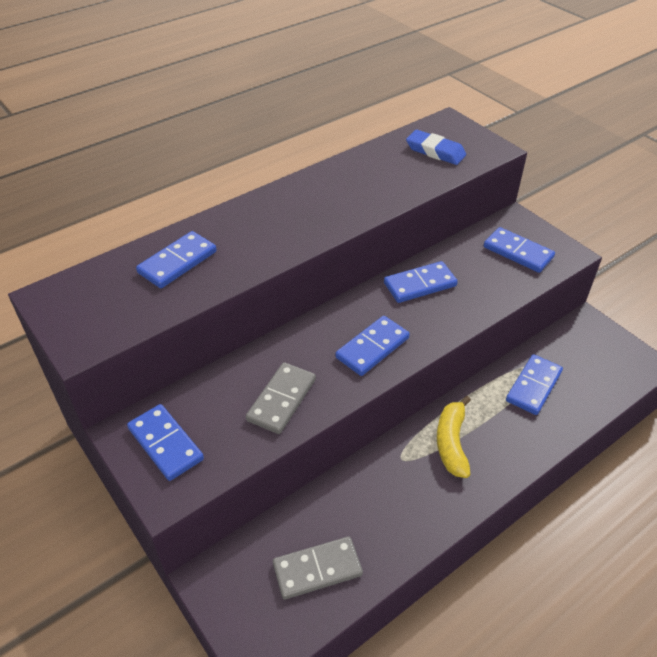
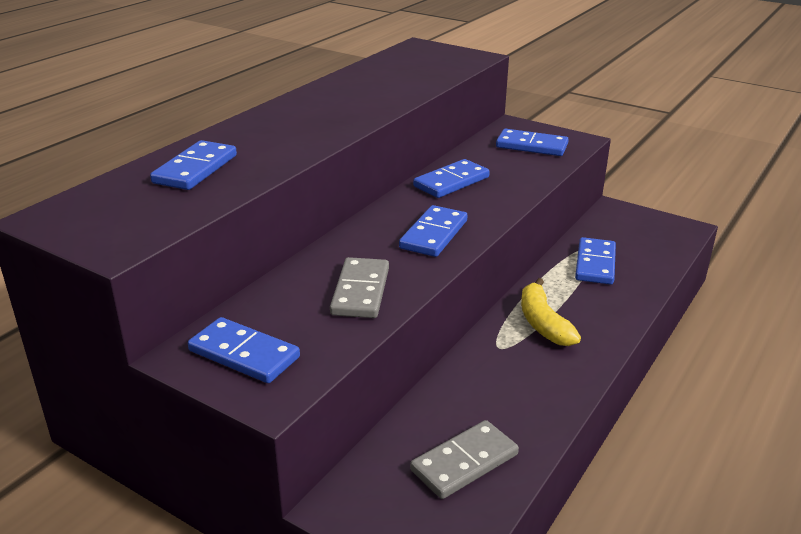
camera: 20 degrees left, 15 degrees down
blue eraser [406,130,466,165] -> none

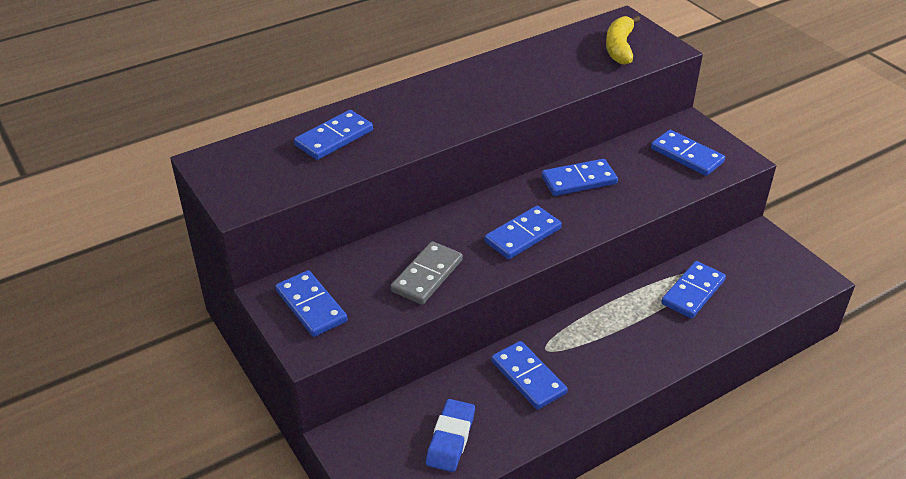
camera: 25 degrees right, 10 degrees up
grey domino [410,420,519,499] -> blue eraser [426,399,475,472]
yellow banana [521,278,581,346] -> yellow banana moved to [606,16,640,65]
none -> blue domino [491,341,568,410]

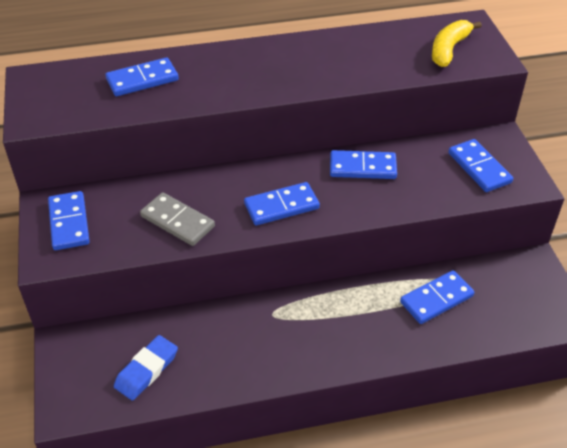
camera: 20 degrees right, 5 degrees up
grey domino [391,241,463,305] -> grey domino turned 75 degrees clockwise [140,192,215,246]
blue domino [491,341,568,410] -> none

